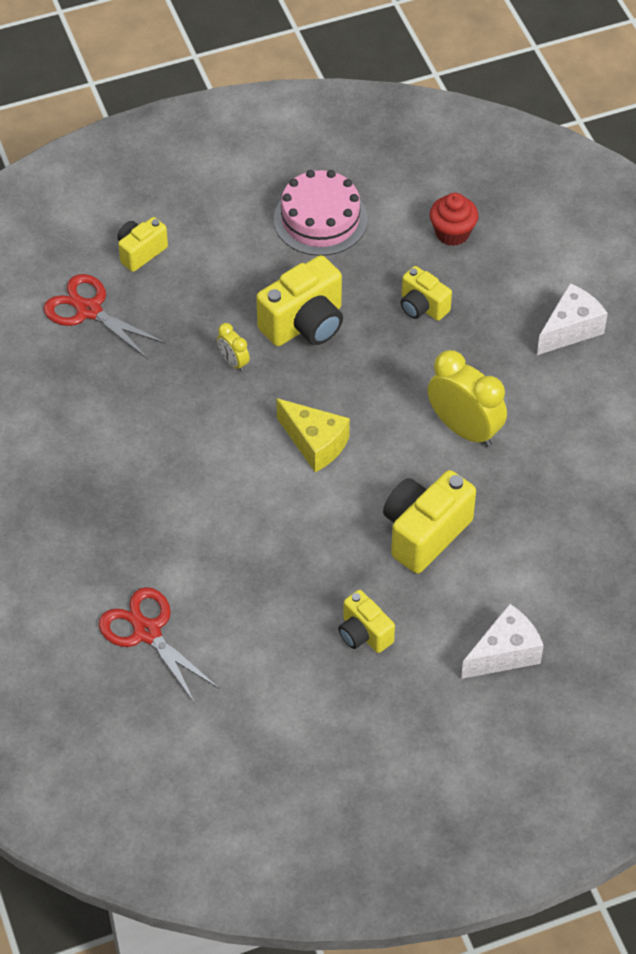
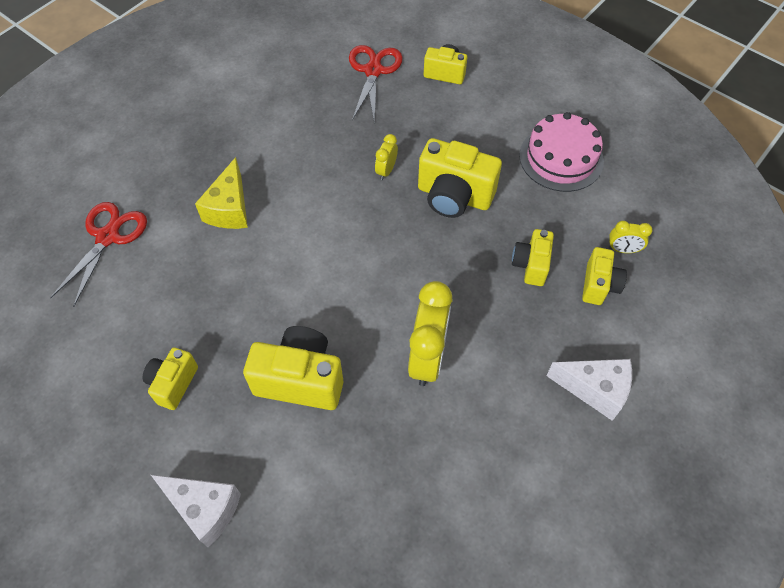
camera: 60 degrees right, 5 degrees up
yellow cheese [276,398,350,472] -> yellow cheese moved to [195,157,248,229]
red cupcake [430,193,478,246] -> yellow clock [609,221,652,253]
none -> yellow camera [582,247,627,305]

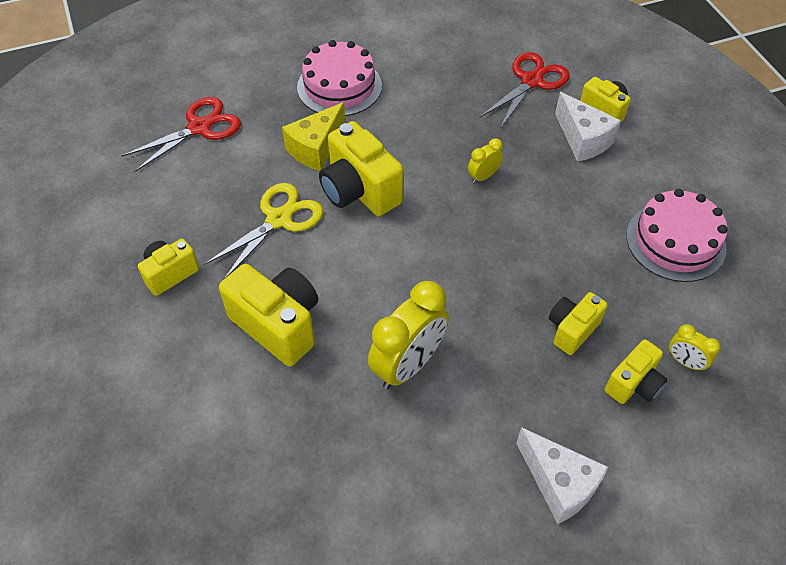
camera: 30 degrees right, 5 degrees down
white cheese [151,475,241,547] -> white cheese moved to [555,92,621,162]
yellow camera [418,138,502,218] -> yellow camera moved to [319,121,403,216]
none -> yellow scissors [204,183,323,279]
none -> pink cake [297,40,382,116]

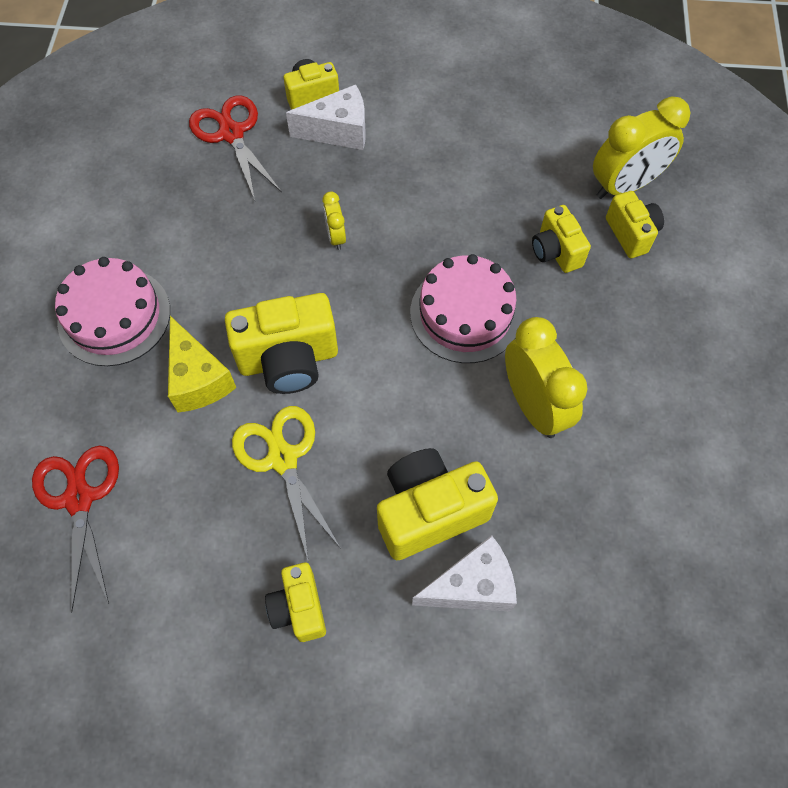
camera: 65 degrees left, 10 degrees up
white cheese [516,427,608,524] -> white cheese moved to [412,535,517,612]
pink cake [626,189,728,282] -> pink cake moved to [410,254,522,363]
yellow clock [669,324,720,371] -> yellow clock [593,96,691,199], size x2.05

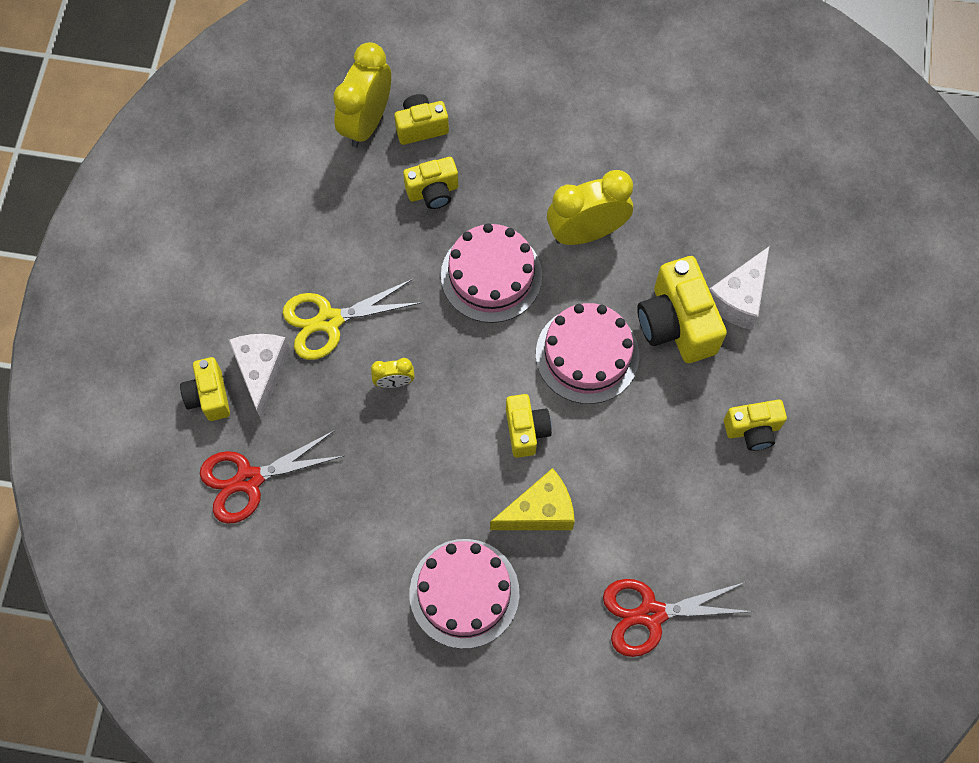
camera: 85 degrees left, 5 degrees up
yellow camera [225,293,338,394] -> yellow camera [506,394,552,458], size x0.60
yellow scissors [232,406,341,563] -> yellow scissors moved to [283,279,422,360]
white cheese [412,535,517,612] -> white cheese turned 135 degrees counterclockwise [709,246,770,330]
yellow clock [593,96,691,199] -> yellow clock turned 135 degrees counterclockwise [333,42,391,148]
none -> pink cake [536,303,639,404]

